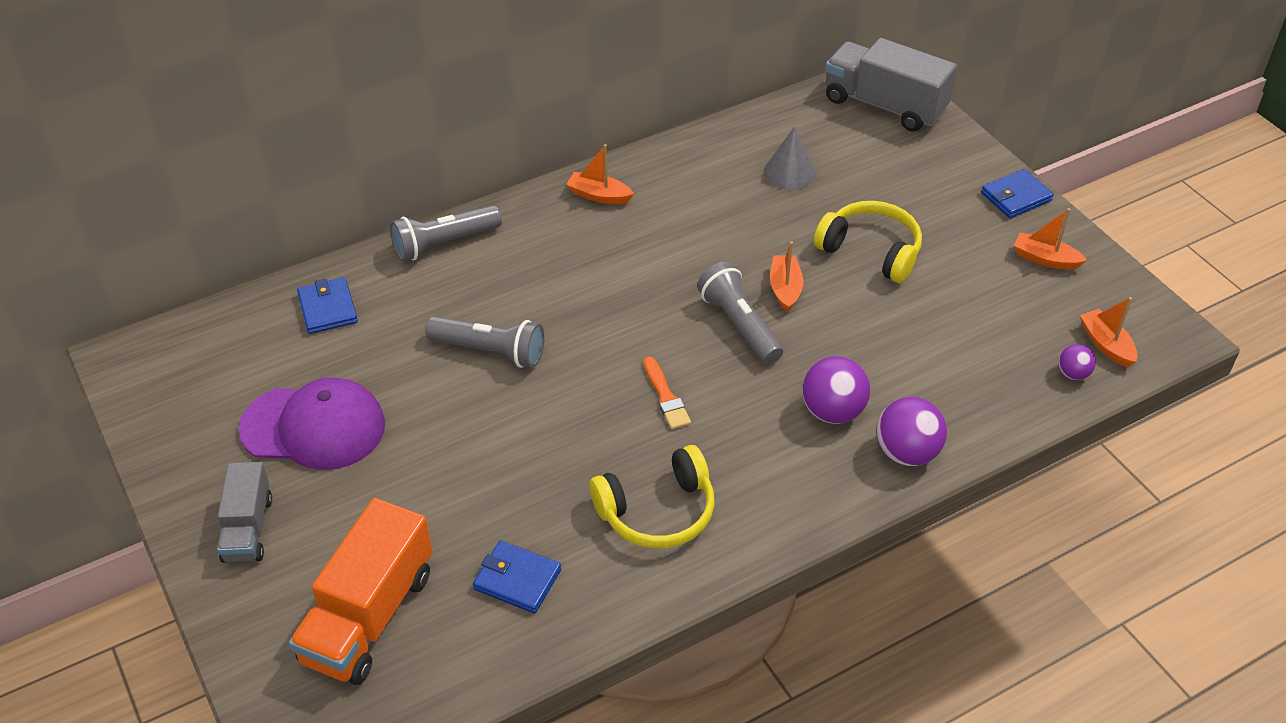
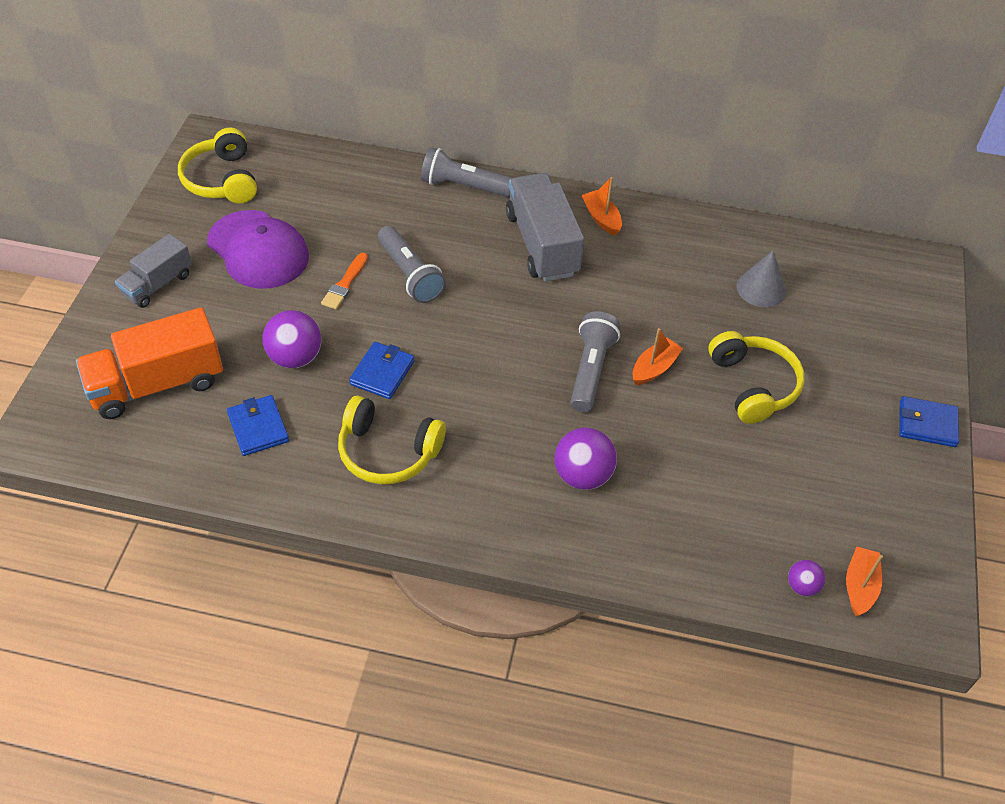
camera: 40 degrees right, 5 degrees up
blue wallet [297,277,358,334] -> blue wallet moved to [349,342,414,399]
orange brush [644,356,691,429] -> orange brush moved to [321,253,368,310]
grey truck [825,38,957,132] -> grey truck moved to [506,173,584,282]
purple ball [876,397,947,466] -> purple ball moved to [262,310,321,368]
orange boat [1014,208,1087,270] -> none
none -> yellow headphones [178,128,257,203]

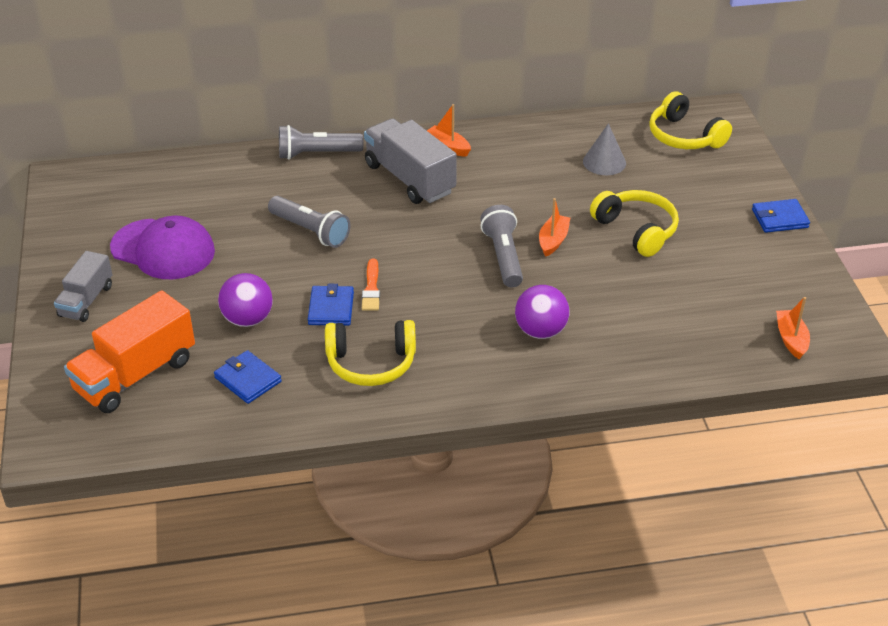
camera: 20 degrees left, 10 degrees down
yellow headphones [178,128,257,203] -> yellow headphones moved to [649,92,732,149]
orange brush [321,253,368,310] -> orange brush moved to [362,259,380,311]
purple ball [788,560,826,596] -> none

